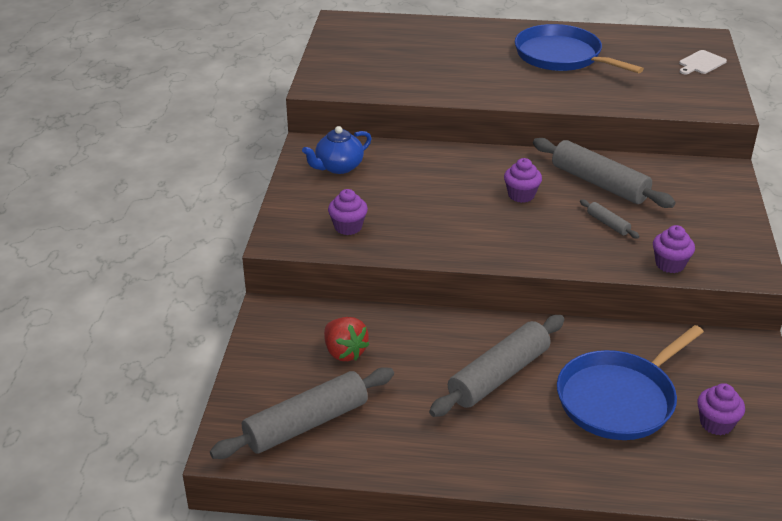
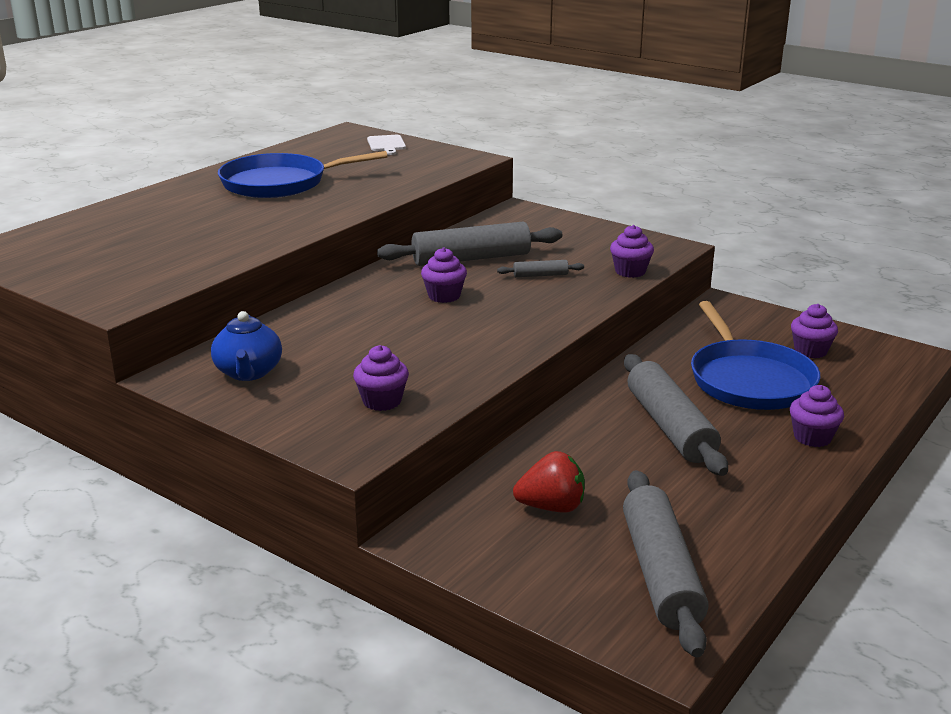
camera: 60 degrees left, 10 degrees down
none -> purple cupcake [790,385,844,447]

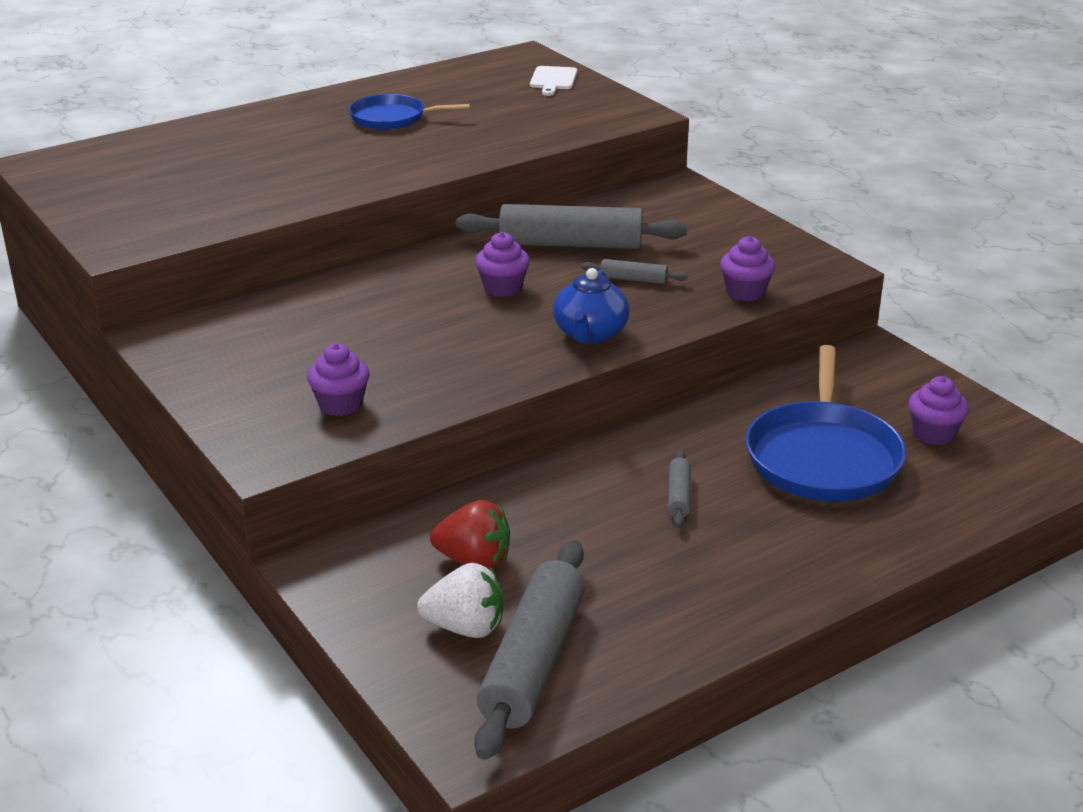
camera: 20 degrees right, 5 degrees up
blue teapot [211,311,282,381] -> blue teapot moved to [553,268,629,344]
blue pan [218,151,387,198] -> blue pan [349,94,470,130], size x0.61
grey rolling pin [624,354,728,476] -> grey rolling pin [668,450,691,527], size x0.45
purple cupcake [790,385,844,447] -> none
none -> white strawberry [417,563,503,638]

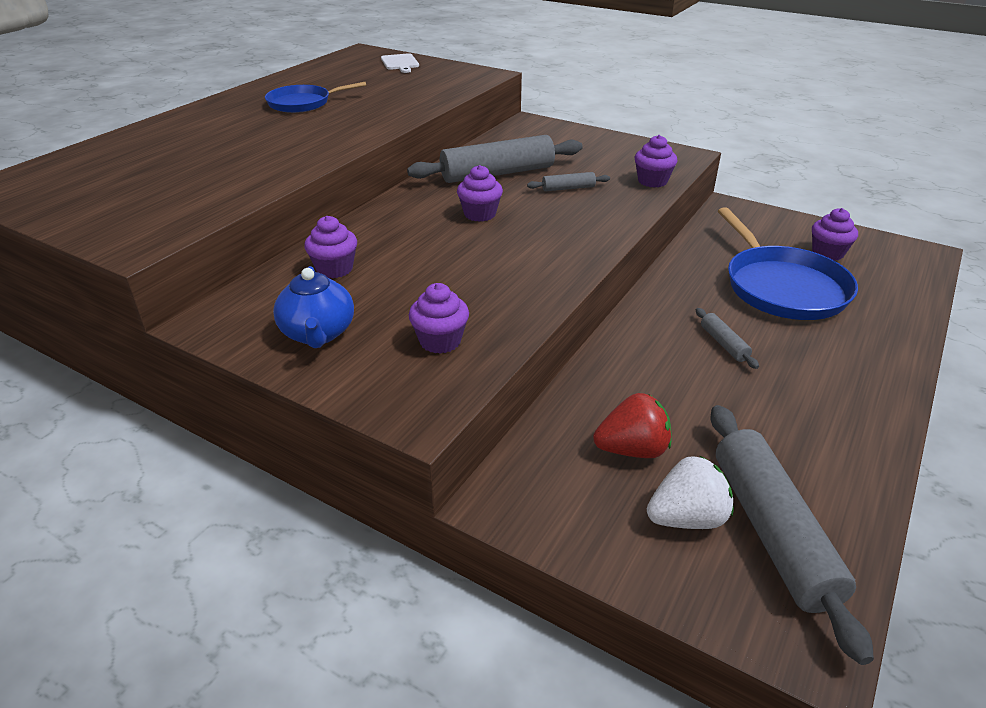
camera: 25 degrees left, 5 degrees up
blue teapot [553,268,629,344] -> blue teapot moved to [273,266,354,348]
none -> purple cupcake [304,216,357,278]

